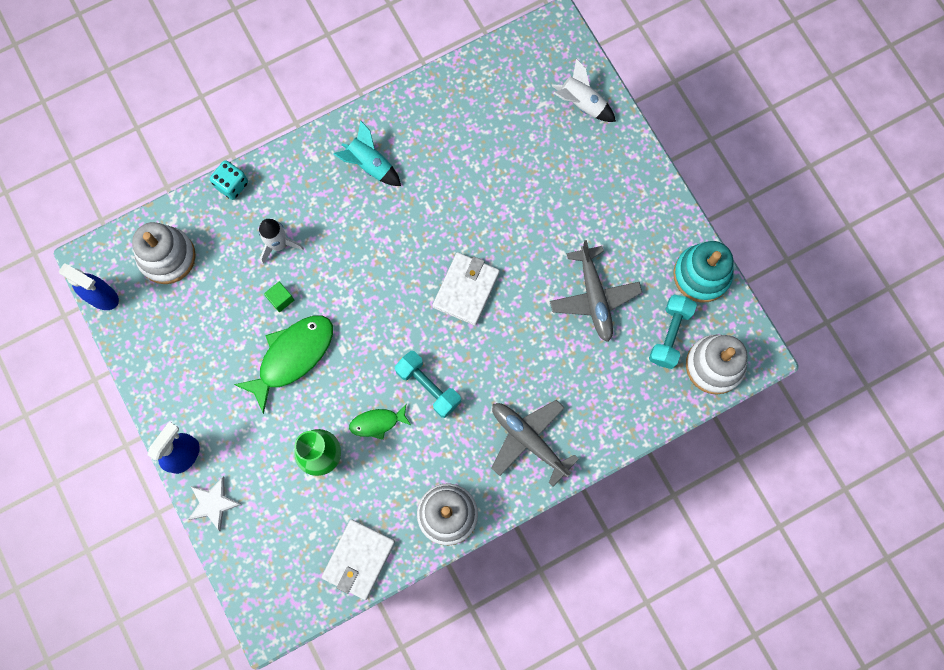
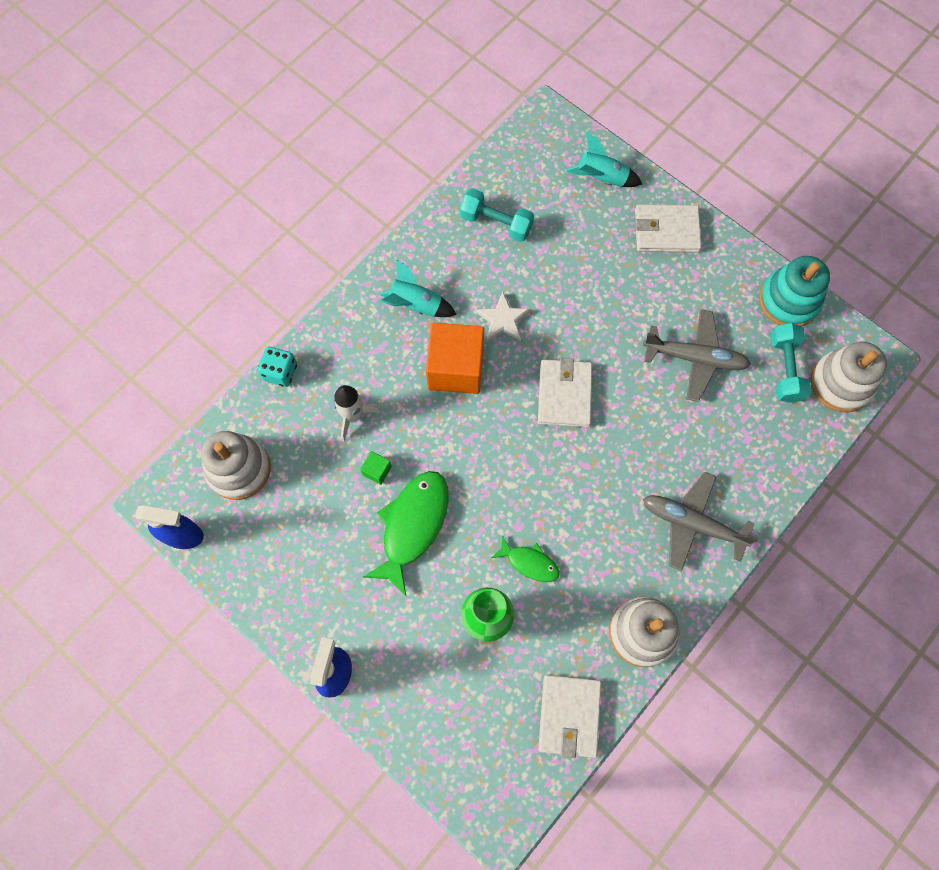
camera: 20 degrees left, 5 degrees down
white star [188,476,242,531] -> white star moved to [476,292,531,341]
green fish [349,404,412,440] -> green fish turned 120 degrees counterclockwise [492,535,560,582]
turquoise dumbbell [395,351,461,418] -> turquoise dumbbell moved to [460,188,534,242]
grey plane [550,240,642,342] -> grey plane turned 45 degrees counterclockwise [643,309,751,402]
white rocket [552,59,616,122] -> turquoise rocket [566,132,642,187]
none -> orange cube [426,322,484,394]
none -> white wallet [635,204,702,252]

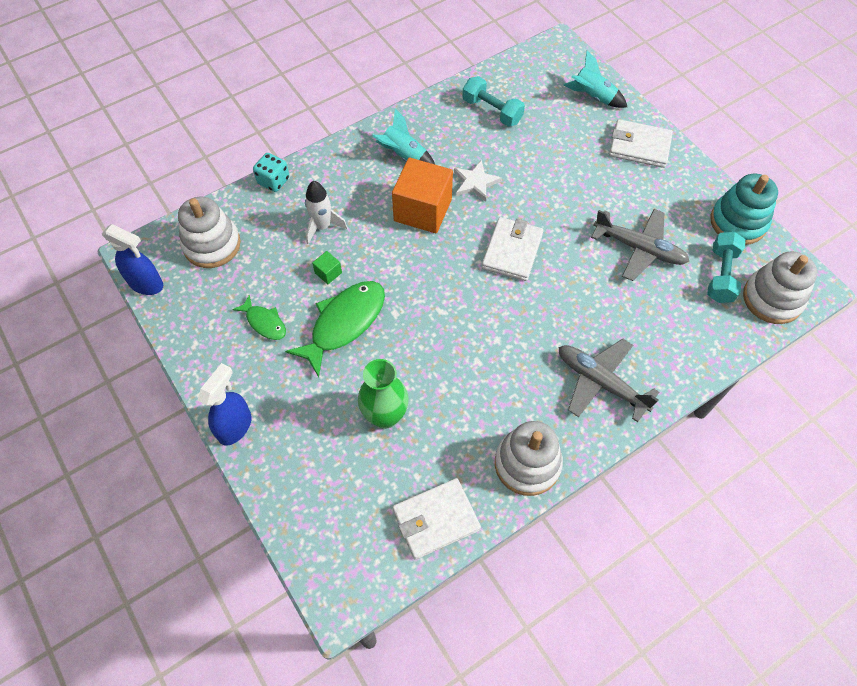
camera: 15 degrees right, 10 degrees down
green fish [492,535,560,582] -> green fish moved to [232,295,286,340]
white wallet [538,675,602,758] -> white wallet turned 45 degrees clockwise [392,478,481,560]

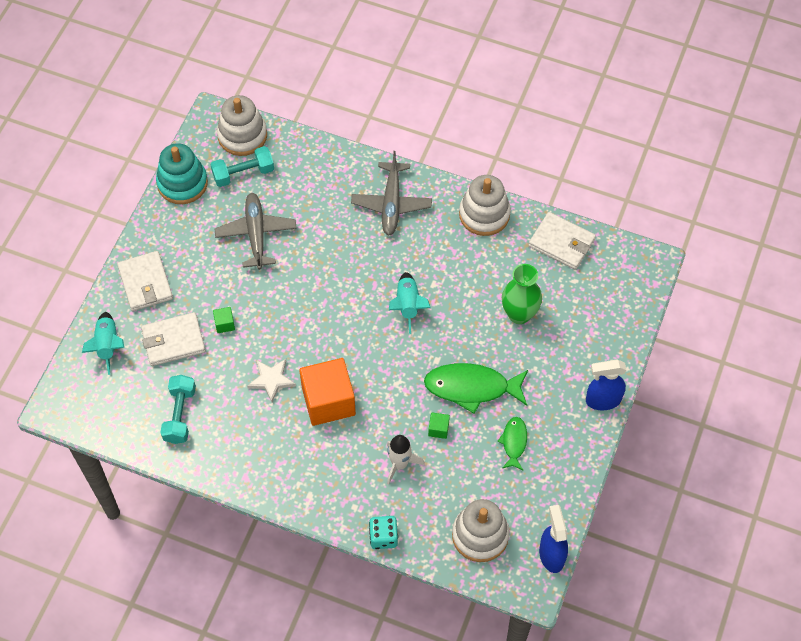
camera: 125 degrees left, 0 degrees up
turquoise rocket [372,109,435,164] -> turquoise rocket moved to [389,272,431,334]
white wallet [482,217,544,281] -> white wallet moved to [141,312,206,366]
none -> green cube [213,307,235,333]

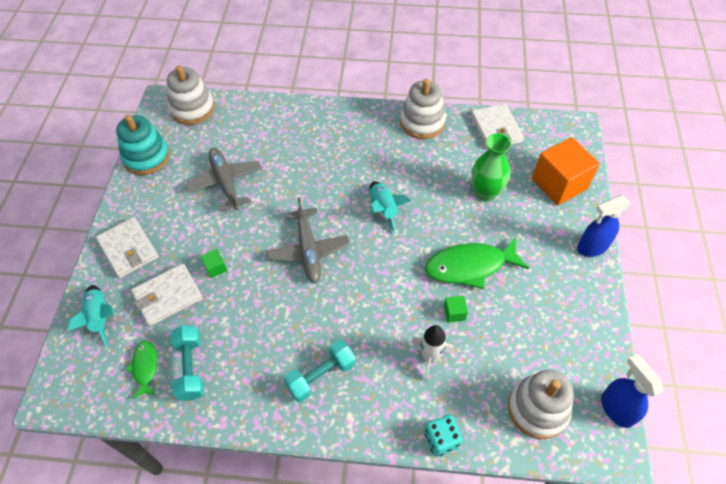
camera: 15 degrees left, 5 degrees down
turquoise dumbbell [210,146,274,187] -> turquoise dumbbell moved to [283,340,356,402]
white star [247,359,296,402] -> none
orange cube [299,358,356,426] -> orange cube moved to [532,137,600,205]
grey plane [351,151,432,236] -> grey plane moved to [266,197,350,283]
green fish [498,417,527,470] -> green fish moved to [126,340,157,399]
white wallet [529,212,596,270] -> white wallet turned 60 degrees clockwise [471,104,524,150]

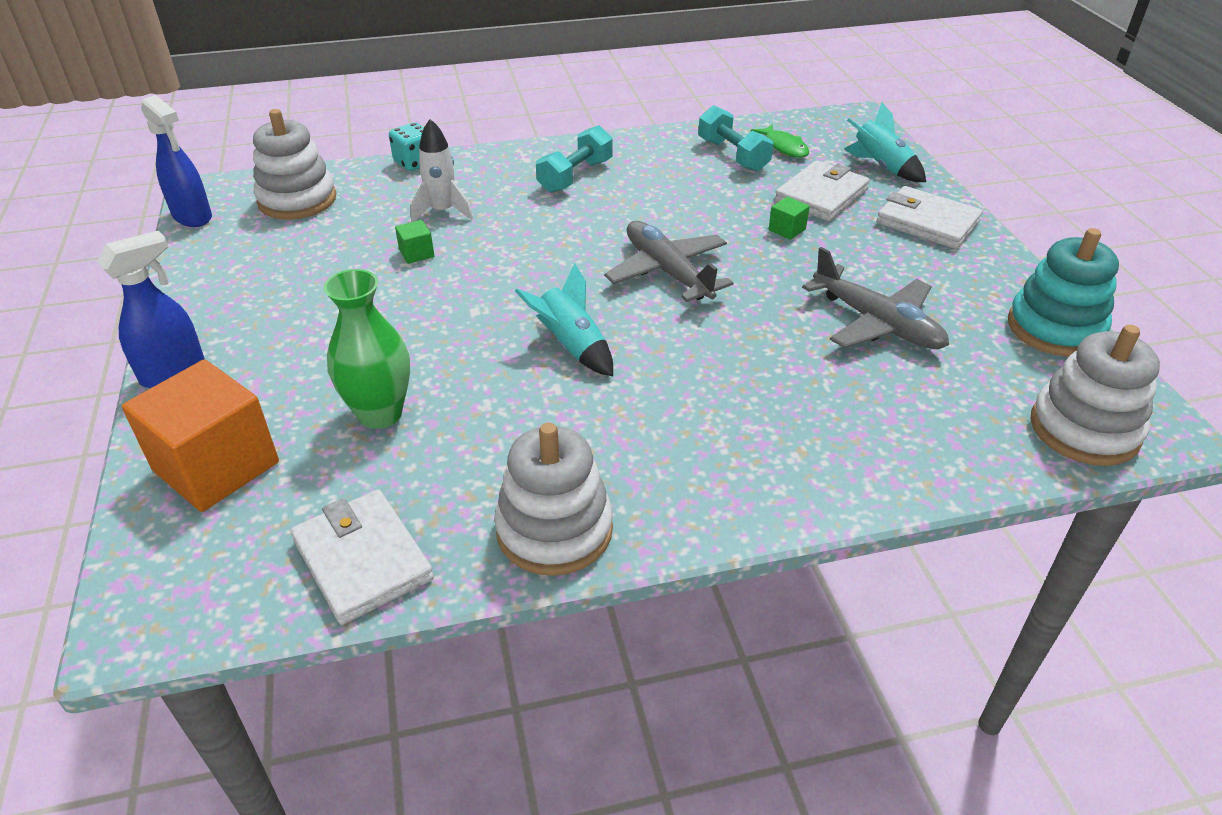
camera: 160 degrees right, 15 degrees down
green fish [425,237,529,289] -> none

